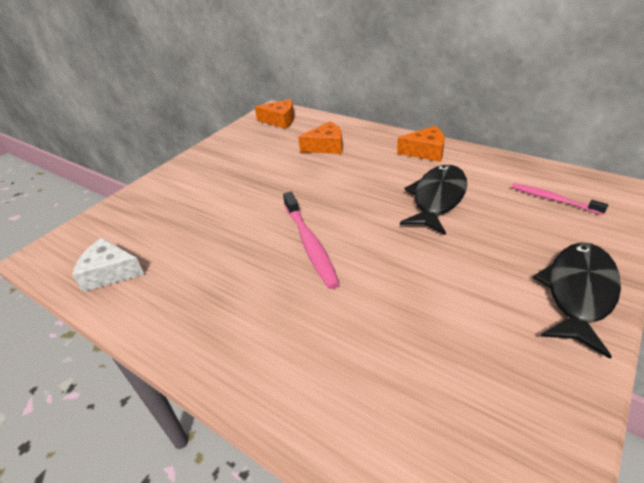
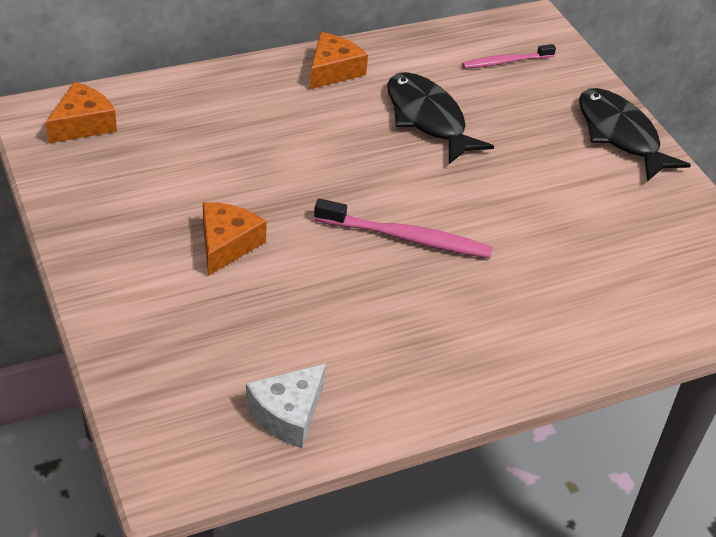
camera: 65 degrees left, 5 degrees up
orange cheese [298,121,343,154] -> orange cheese moved to [203,202,267,276]

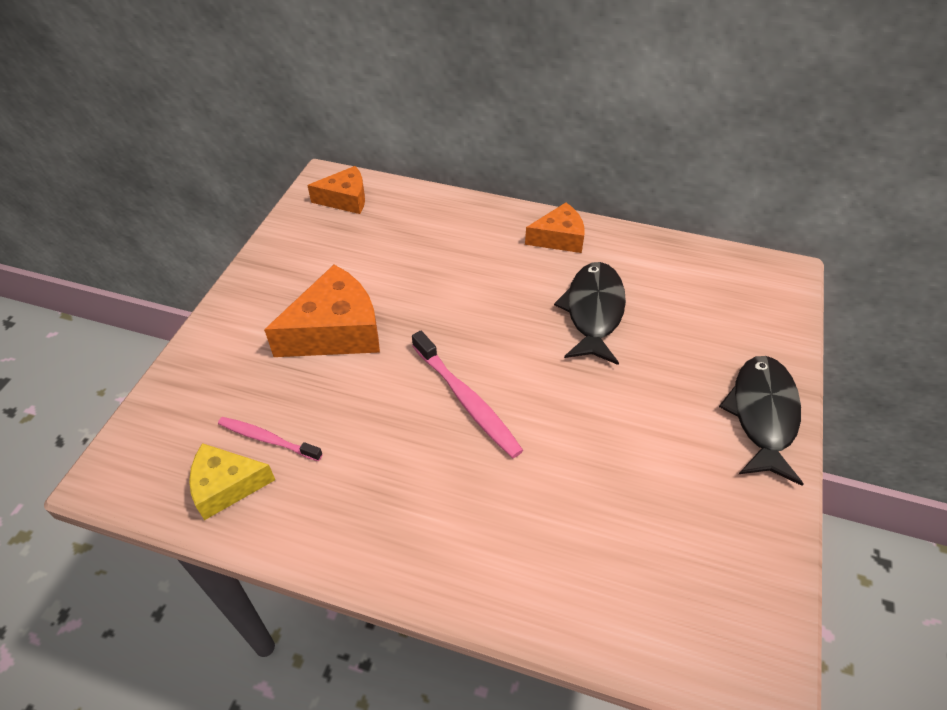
camera: 45 degrees right, 5 degrees up
orange cheese [203,202,267,276] -> orange cheese [264,265,380,357], size x1.62
white cheese [246,364,326,448] -> yellow cheese [189,443,275,520]
pink toothbrush [462,44,556,69] -> pink toothbrush moved to [218,417,323,461]

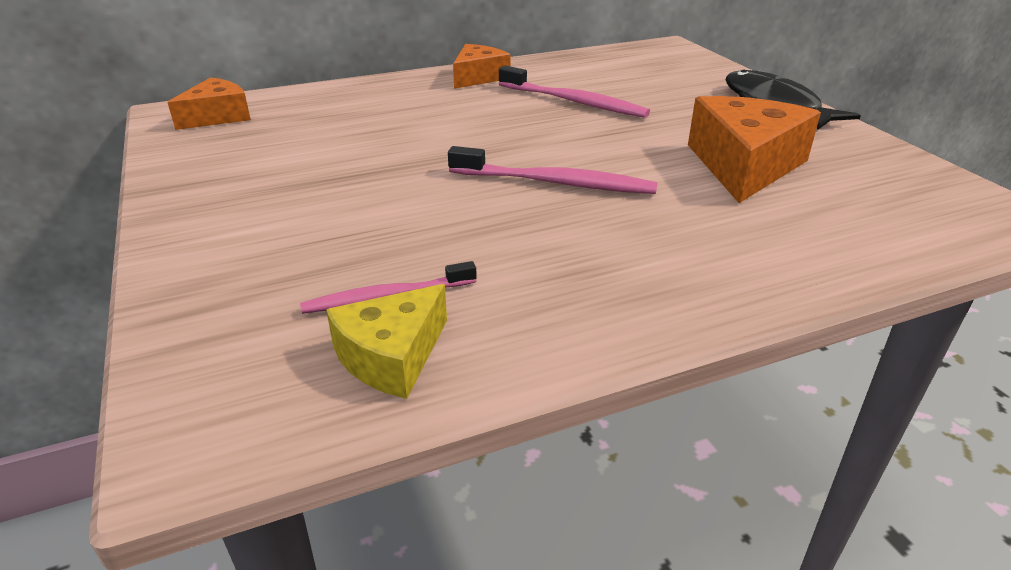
camera: 40 degrees left, 15 degrees down
orange cheese [264,265,380,357] -> orange cheese moved to [688,96,821,203]
black fish [554,262,626,365] -> pink toothbrush [499,65,650,118]

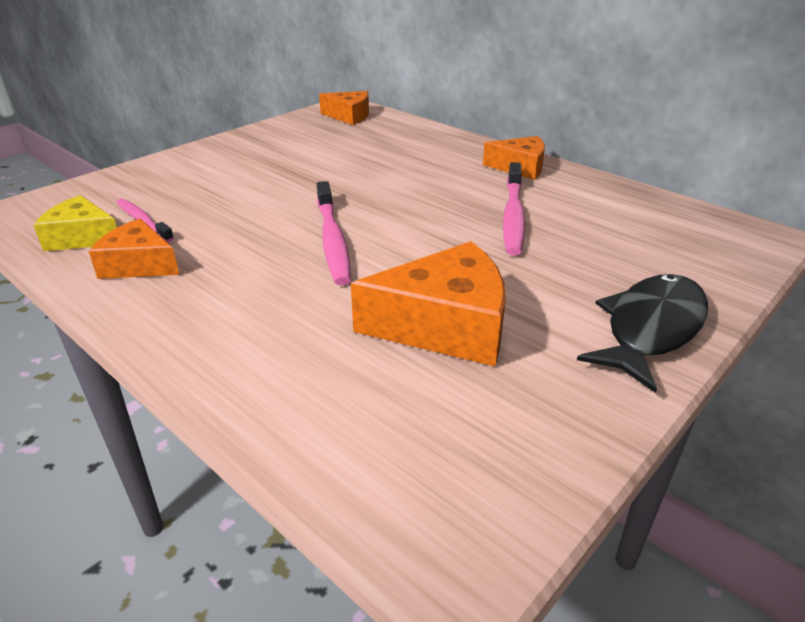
camera: 65 degrees right, 0 degrees up
none -> orange cheese [89,219,179,279]

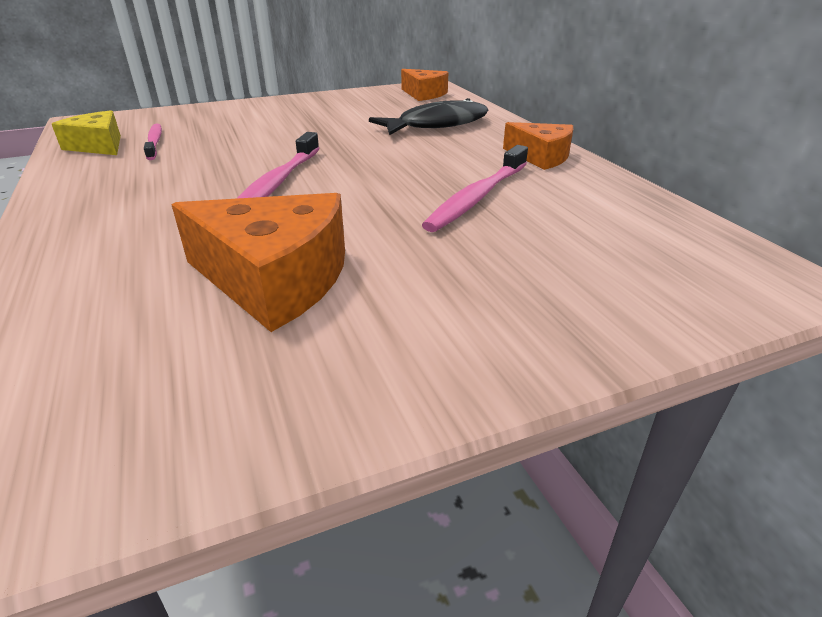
camera: 25 degrees right, 0 degrees up
orange cheese [89,219,179,279] -> none
black fish [577,274,708,393] -> black fish moved to [369,98,488,135]

